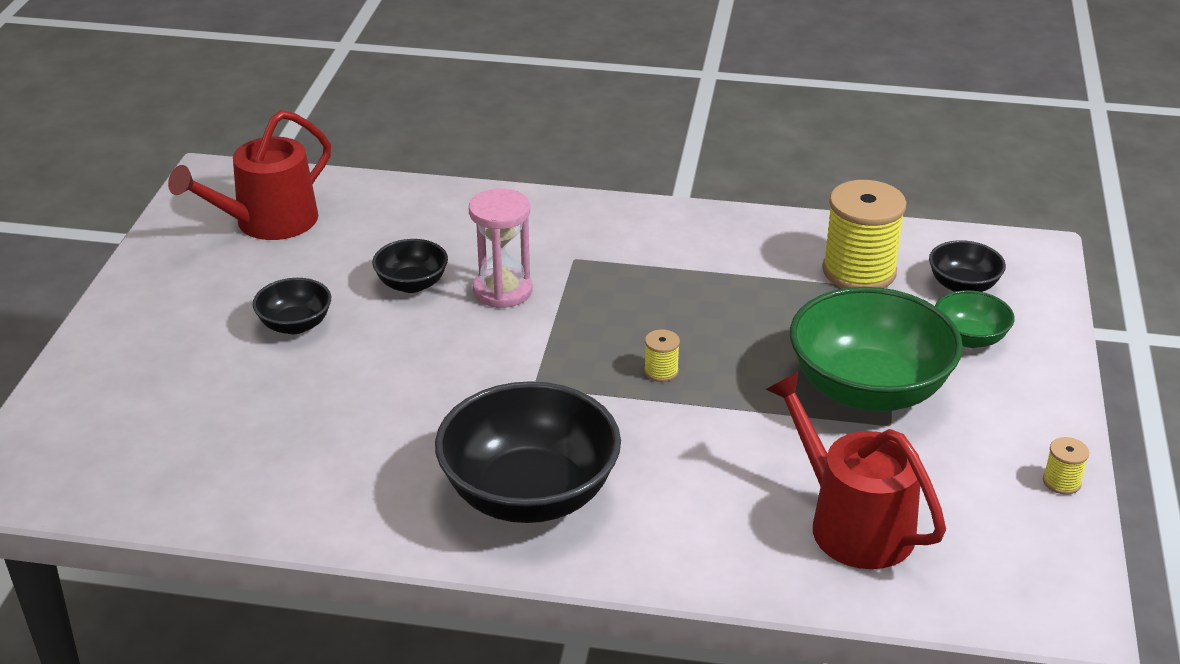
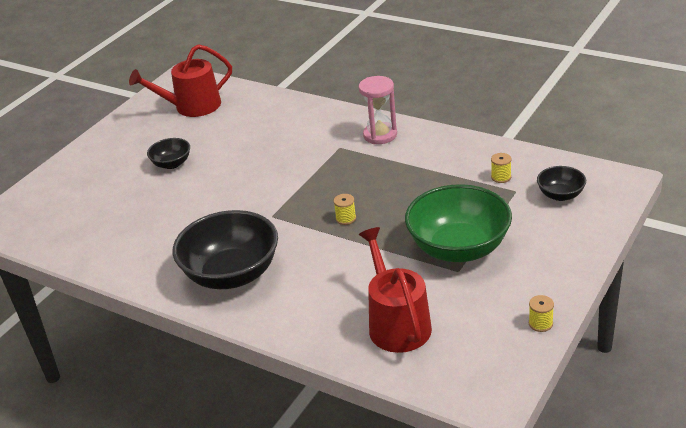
camera: 25 degrees right, 0 degrees up
black bowl [372,239,448,293] -> none
pink hourglass [469,189,532,308] -> pink hourglass moved to [359,76,397,144]
yellow spool [822,180,907,289] -> yellow spool [491,153,512,183], size x0.43
green bowl [935,290,1015,348] -> none

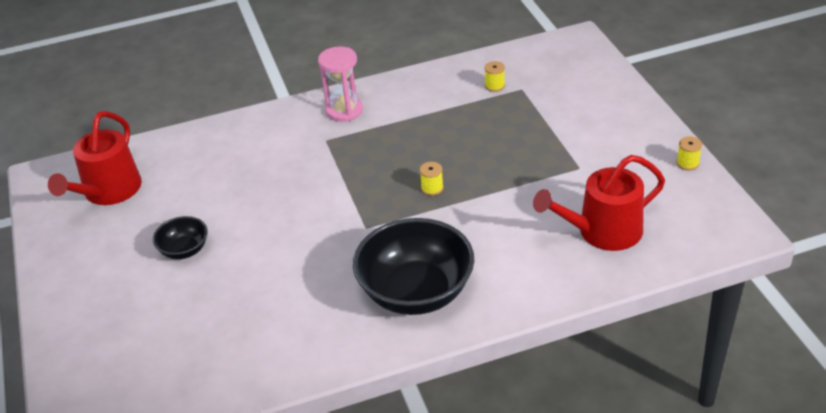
camera: 50 degrees left, 5 degrees up
red watering can [359,227,432,353] -> red watering can turned 45 degrees counterclockwise [533,155,665,251]
green bowl [405,184,512,262] -> none
black bowl [537,166,586,201] -> none

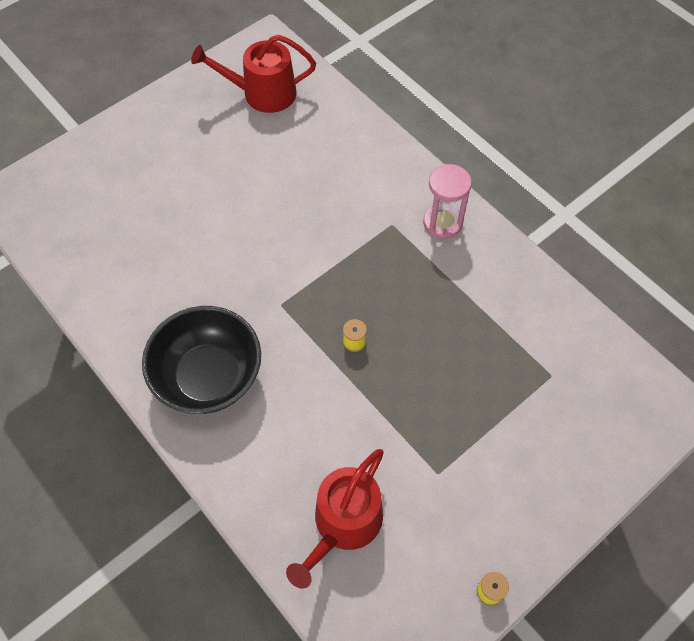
camera: 65 degrees right, 20 degrees up
black bowl [153,216,208,259] -> none
yellow spool [485,61,505,92] -> none
red watering can [533,155,665,251] -> red watering can turned 105 degrees counterclockwise [286,449,384,589]

